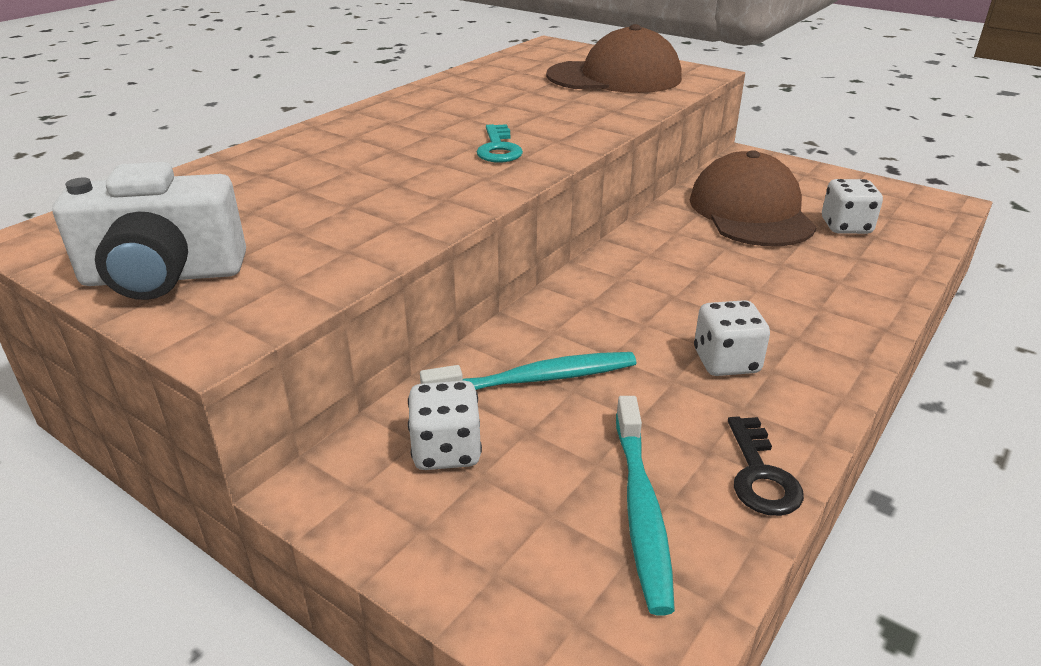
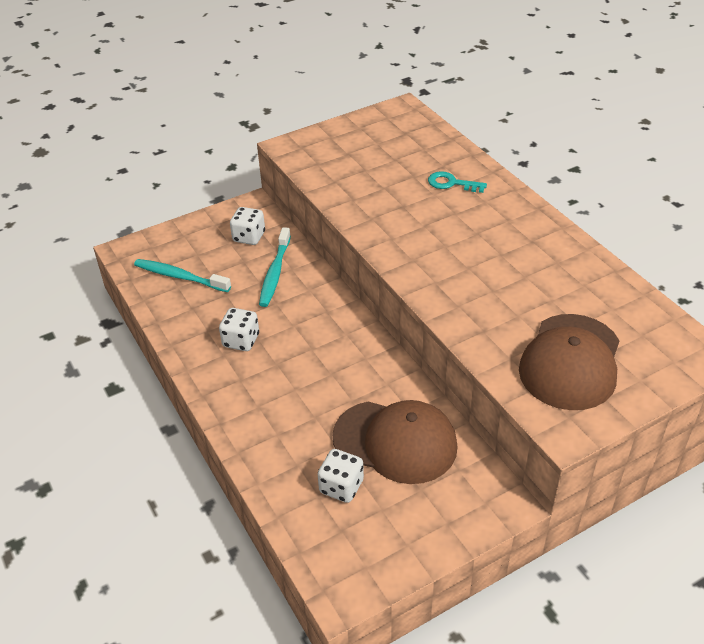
camera: 115 degrees right, 10 degrees up
white camera [52,162,246,300] -> none
turquoise key [476,124,523,163] -> turquoise key moved to [428,171,487,193]
black key [728,417,804,516] -> none

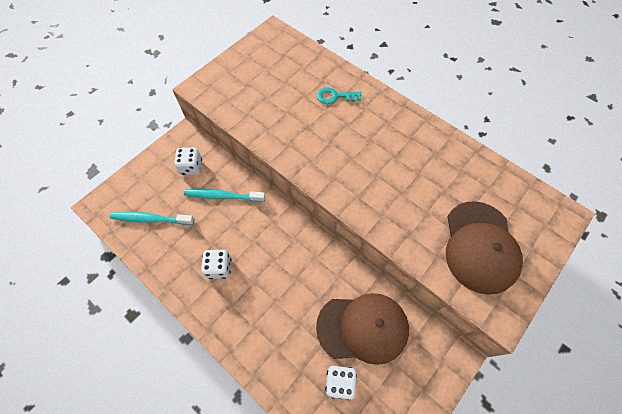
camera: 20 degrees left, 20 degrees up
turquoise toothbrush [259,227,291,307] -> turquoise toothbrush turned 105 degrees clockwise [184,189,265,202]

